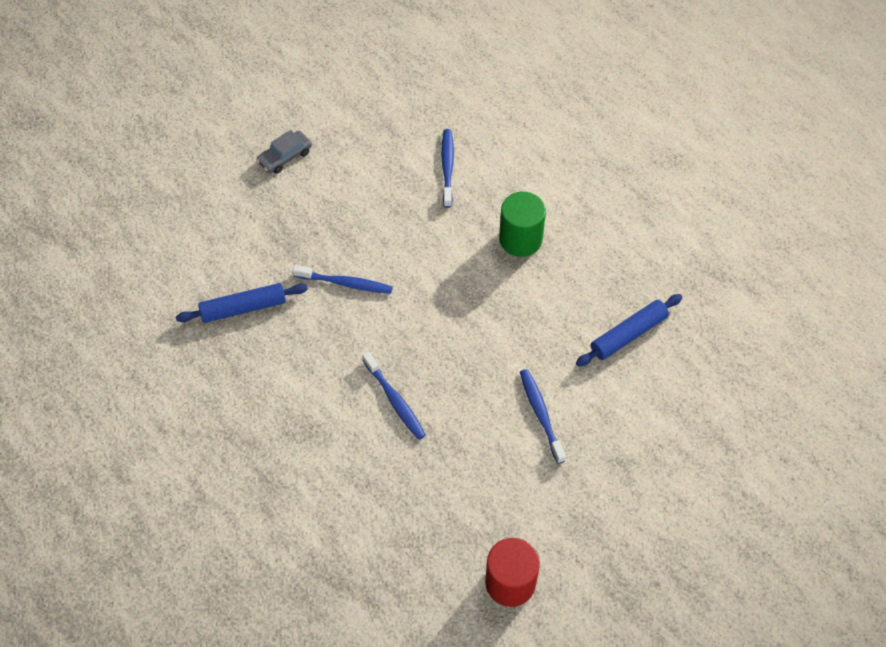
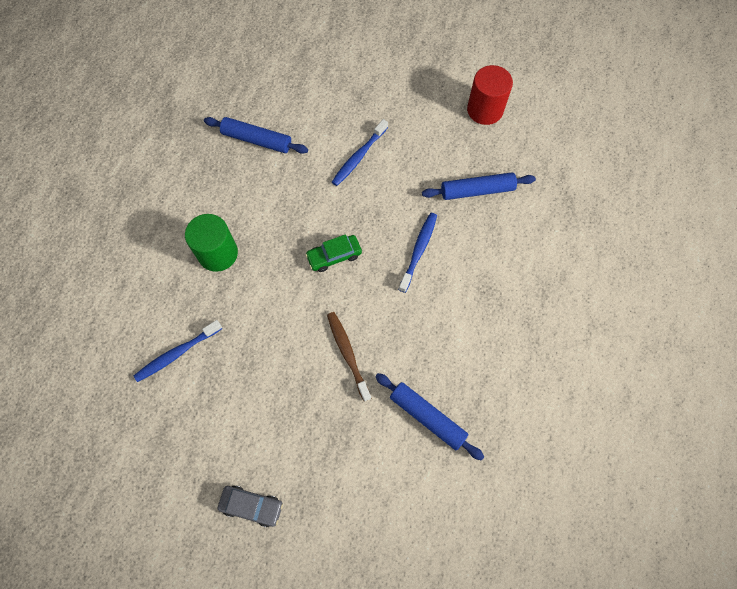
camera: 125 degrees left, 10 degrees up
blue toothbrush [293,265,393,294] -> brown toothbrush [327,312,371,402]
none -> green car [305,234,362,272]
none -> blue rolling pin [422,172,536,200]

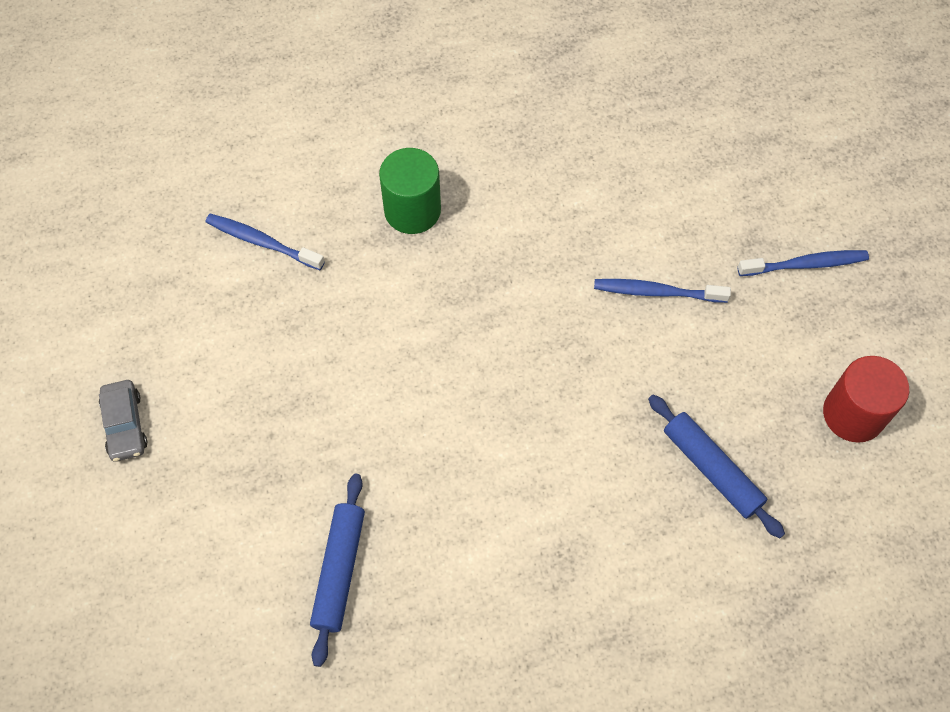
camera: 60 degrees right, 5 degrees down
blue rolling pin [204,117,308,154] -> none
green car [305,234,362,272] -> none
brown toothbrush [327,312,371,402] -> none
blue toothbrush [399,213,437,293] -> blue toothbrush moved to [738,250,869,276]

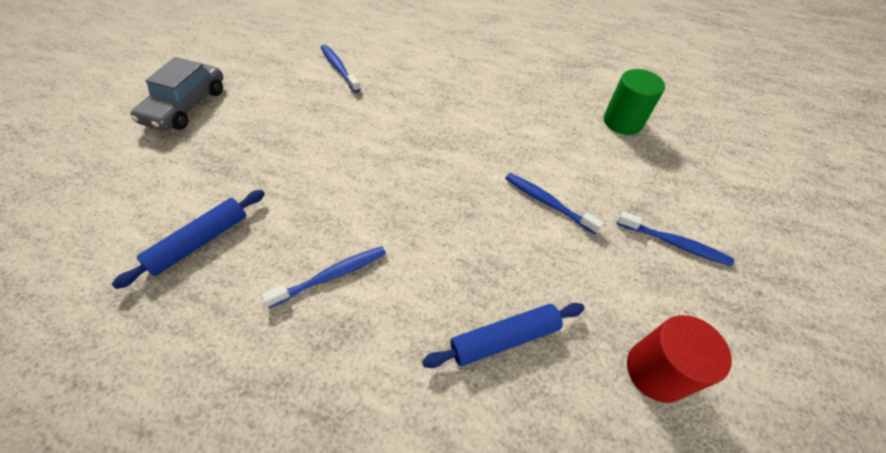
camera: 30 degrees right, 10 degrees down
grey car [99,380,148,461] -> grey car [130,57,223,131], size x1.69
green cylinder [379,148,441,234] -> green cylinder moved to [604,69,665,135]
blue rolling pin [648,395,785,538] -> blue rolling pin turned 75 degrees clockwise [422,303,585,368]
none -> blue toothbrush [261,246,386,308]

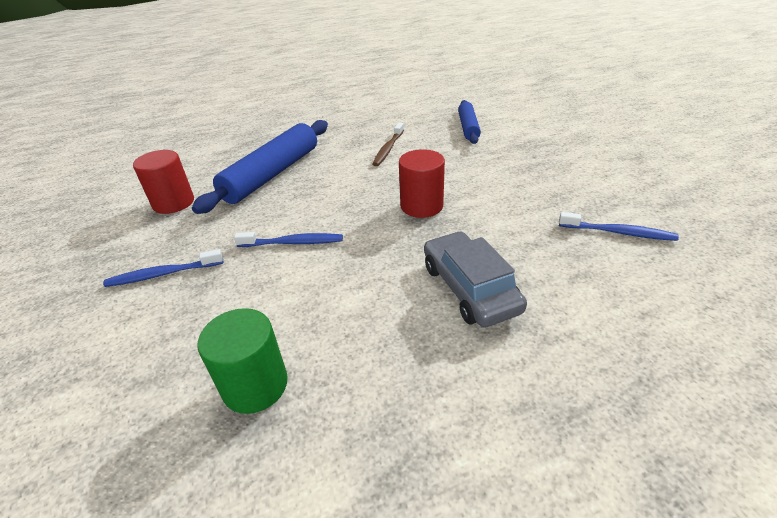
camera: 145 degrees right, 15 degrees down
grey car [130,57,223,131] -> grey car moved to [424,231,527,327]
blue toothbrush [261,246,386,308] -> brown toothbrush [373,123,404,166]
blue rolling pin [422,303,585,368] -> blue rolling pin [192,120,328,214], size x1.73
none -> red cylinder [399,149,445,218]

